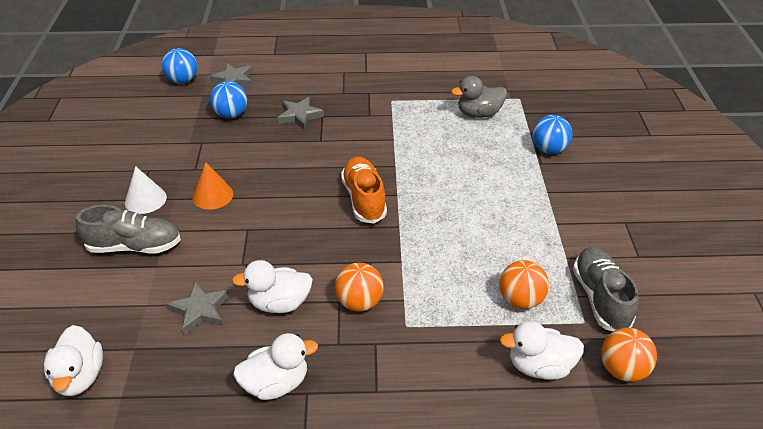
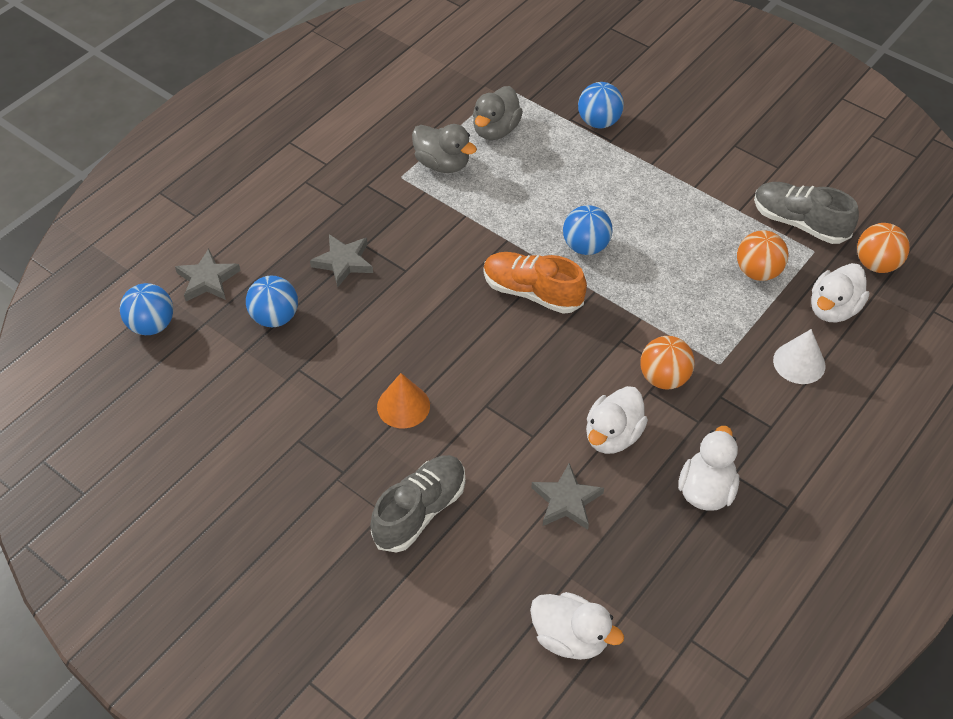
camera: 50 degrees left, 10 degrees up
white cone [125,166,167,214] -> white cone moved to [773,329,826,384]
none -> grey duck [412,124,477,173]
none -> blue ball [563,205,613,255]

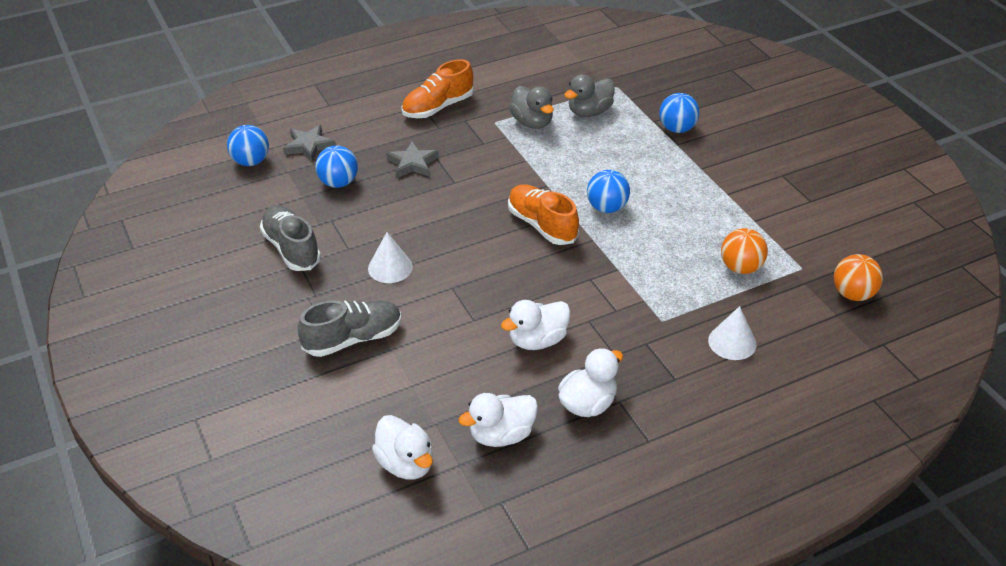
camera: 25 degrees right, 10 degrees down
orange cone [377,373,430,428] -> white cone [368,232,413,283]
grey star [531,463,604,530] -> none
orange ball [640,336,695,389] -> none
grey shoe [754,182,859,244] -> grey shoe moved to [260,205,321,271]
white duck [811,263,869,322] -> white duck moved to [458,393,538,447]
none -> orange shoe [401,59,474,118]

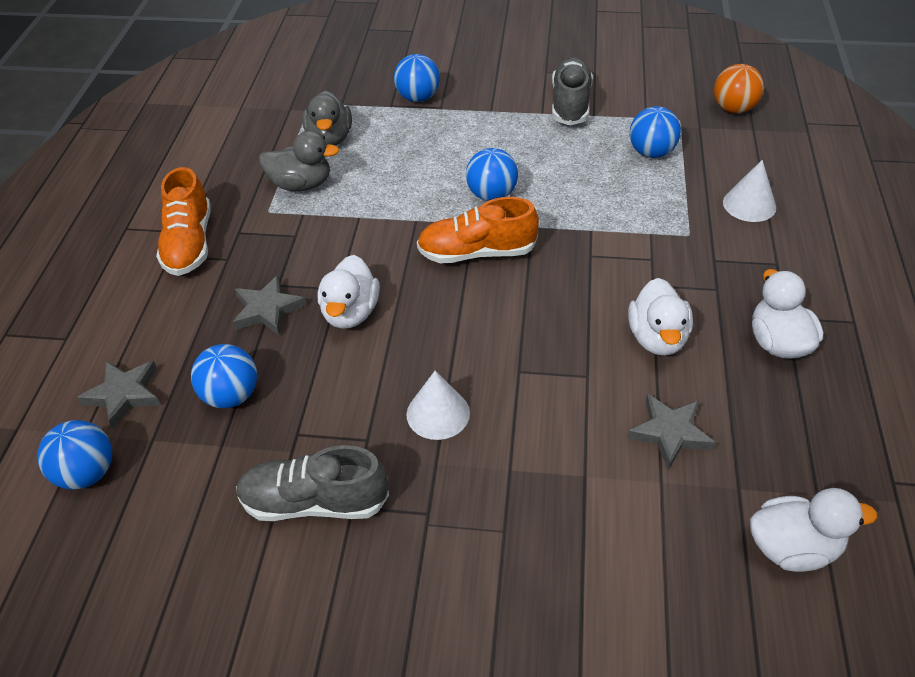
camera: 55 degrees left, 5 degrees up
grey shoe [298,300,402,357] -> grey shoe moved to [552,57,593,126]
white duck [458,393,538,447] -> white duck moved to [318,255,380,329]
orange ball [721,228,768,274] -> blue ball [630,106,681,158]
none -> grey star [627,394,716,470]

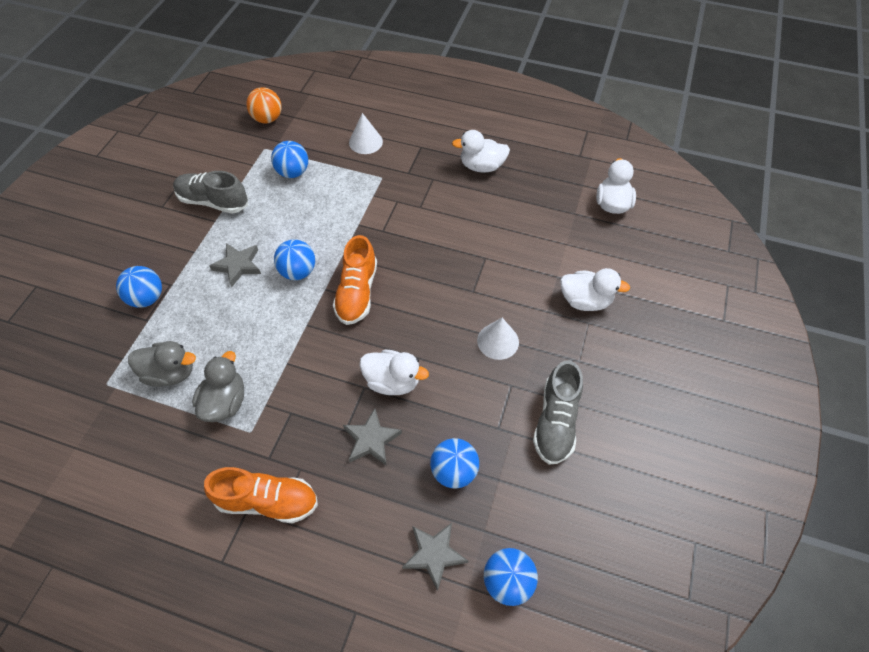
camera: 80 degrees left, 10 degrees up
grey star [627,394,716,470] -> grey star moved to [209,243,261,287]
white duck [628,278,693,356] -> white duck moved to [560,268,630,311]

